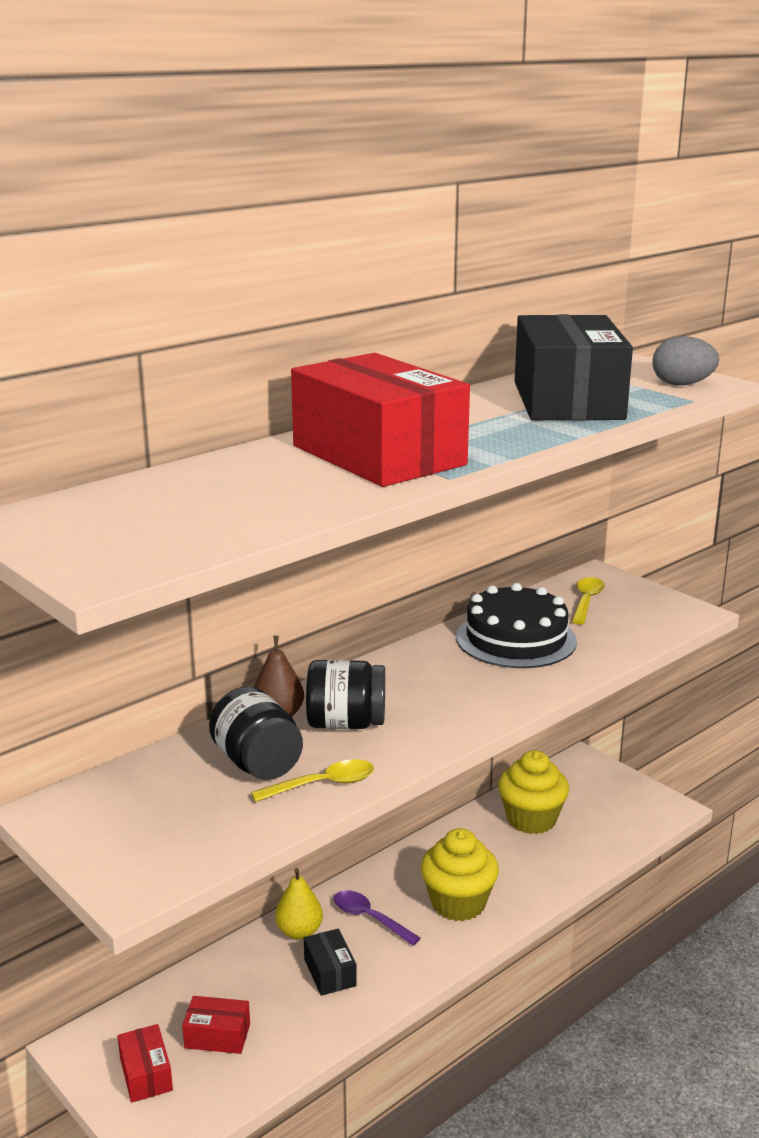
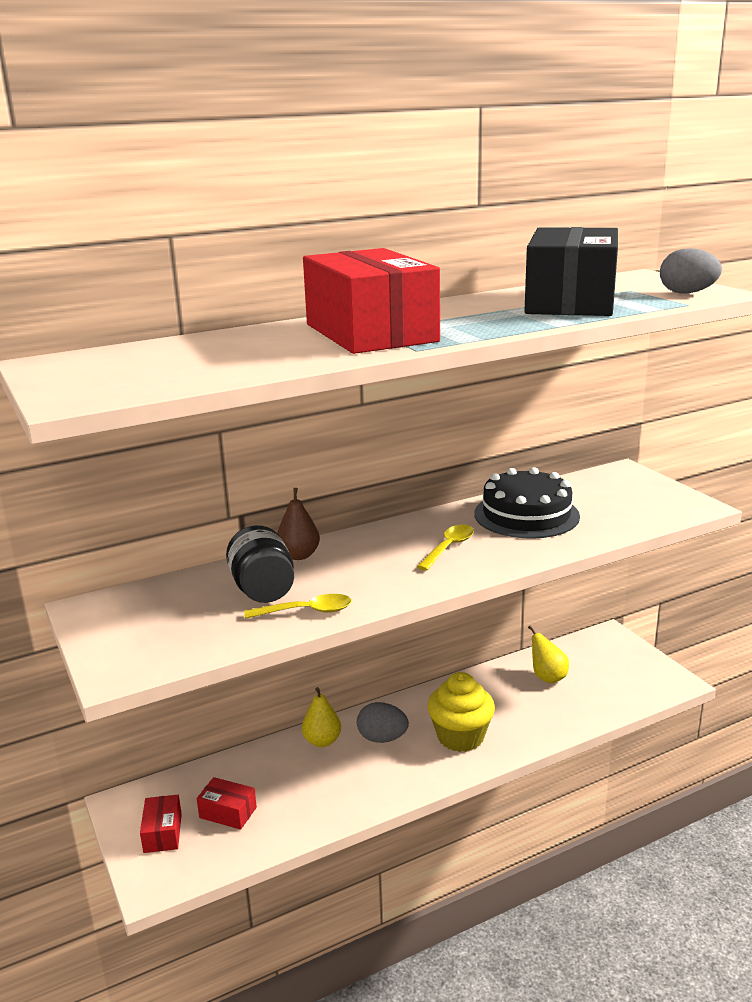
camera: 15 degrees right, 0 degrees up
black box [304,929,357,996] -> none
black jar [306,660,385,729] -> none
purple spoon [334,890,421,945] -> grey egg [357,702,409,743]
yellow cupcake [498,750,569,834] -> yellow pear [528,625,569,683]
yellow spoon [571,577,605,624] -> yellow spoon moved to [417,525,474,571]

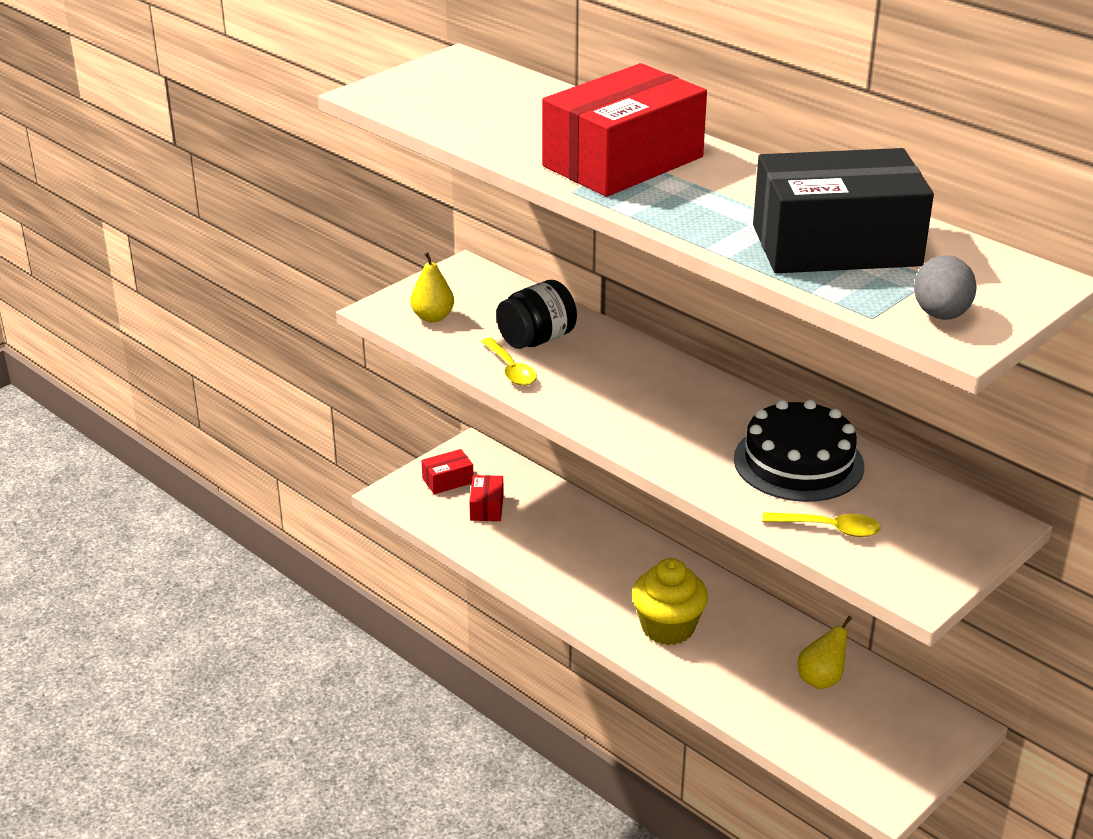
camera: 70 degrees right, 10 degrees up
brown pear [277,488,320,560] -> none
yellow pear [302,687,341,747] -> yellow pear moved to [410,252,454,322]
grey egg [357,702,409,743] -> none
yellow spoon [417,525,474,571] -> yellow spoon moved to [762,512,881,537]

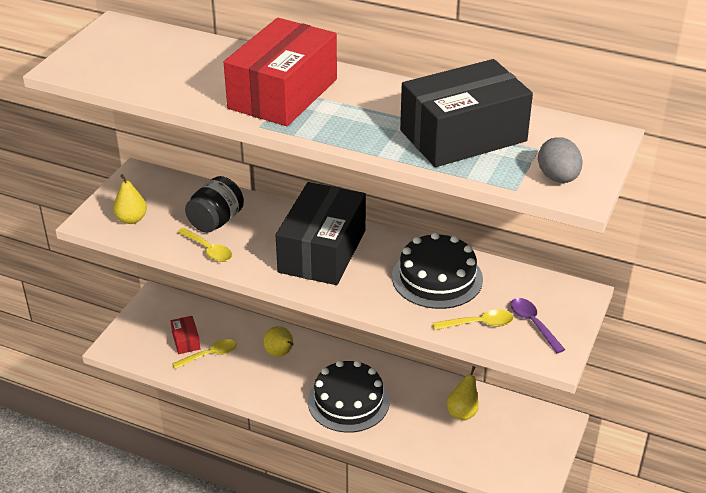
camera: 20 degrees left, 5 degrees up
red box [421,449,473,494] -> none
yellow cupcake [632,558,708,645] -> black cake [308,360,390,433]
none -> yellow spoon [172,339,236,369]
none -> yellow pear [263,326,294,357]
none -> black box [276,182,366,285]
none -> purple spoon [510,298,565,353]

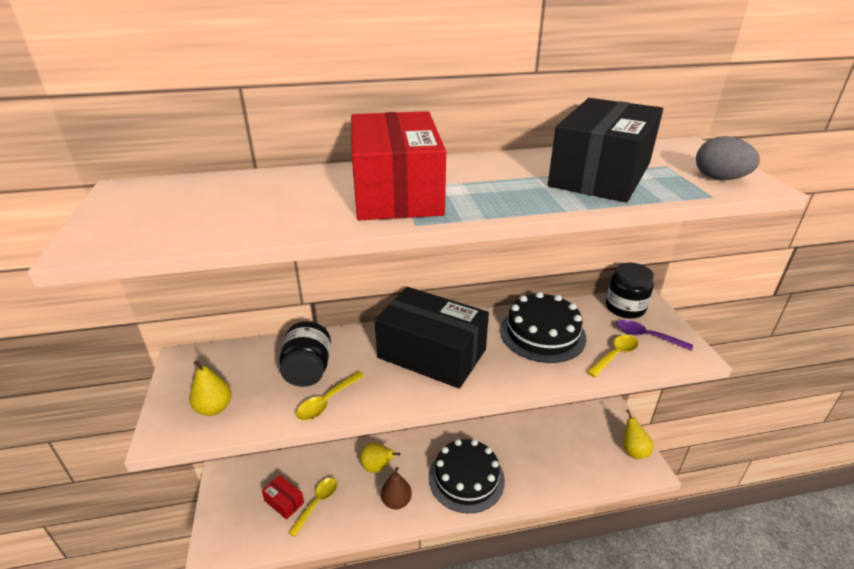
camera: 35 degrees left, 5 degrees down
yellow spoon [177,228,232,262] -> yellow spoon turned 120 degrees clockwise [296,371,364,420]
black box [276,182,366,285] -> black box turned 45 degrees counterclockwise [375,287,489,389]
yellow pear [447,366,479,420] -> yellow pear moved to [623,409,654,459]
none -> brown pear [381,467,412,510]
none -> black jar [606,263,654,319]

